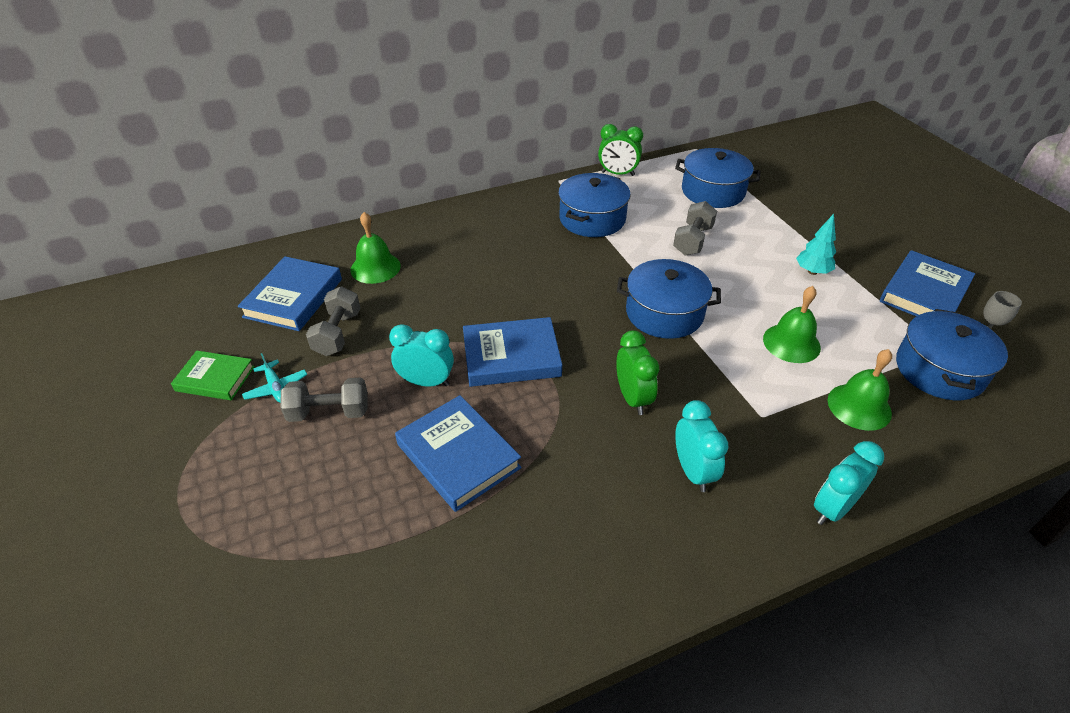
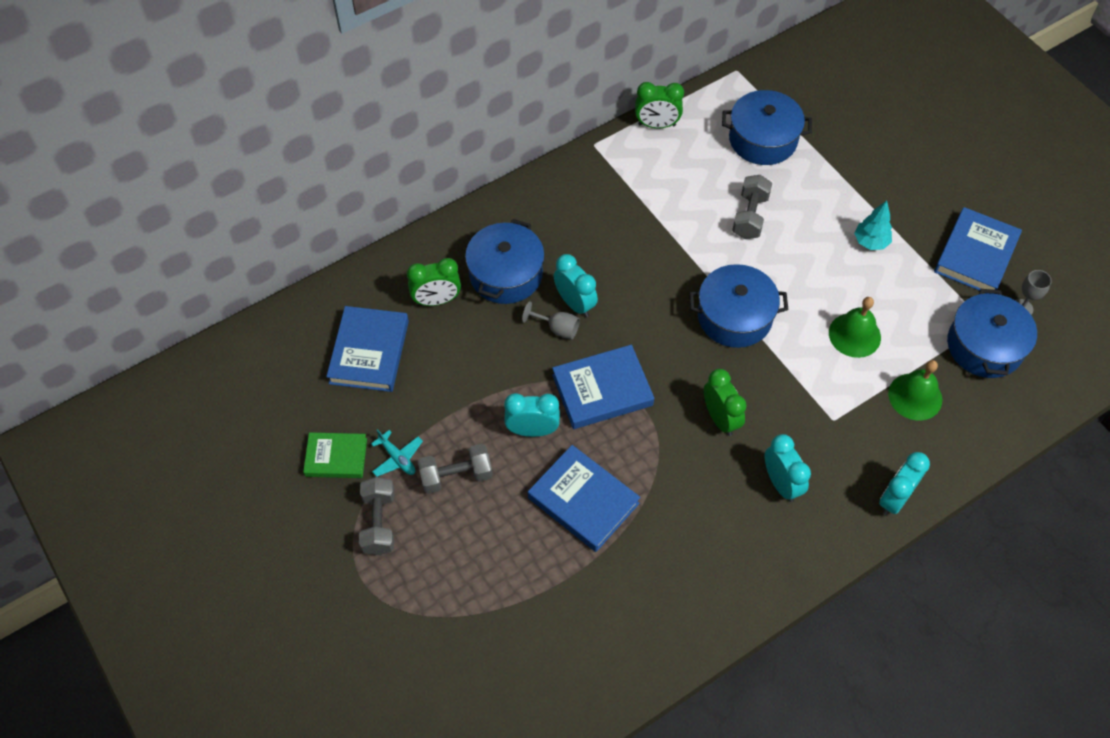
camera: 10 degrees left, 15 degrees up
grey dumbbell [306,287,360,356] -> grey dumbbell moved to [359,477,395,555]
green bell [350,212,401,284] -> green clock [407,258,461,306]
blue pot [558,173,631,237] -> blue pot moved to [465,219,545,304]
none -> grey goblet [522,301,580,339]
none -> turquoise clock [554,254,598,317]

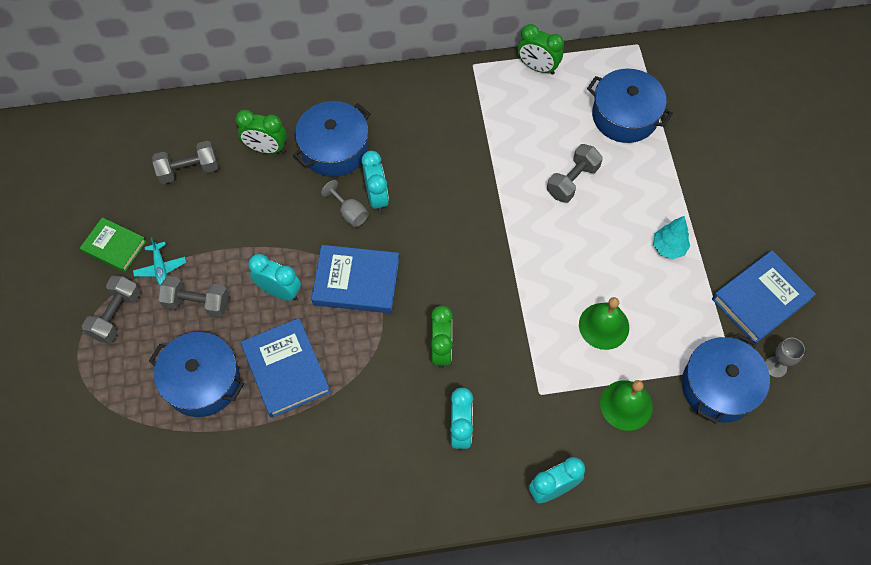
camera: 25 degrees right, 5 degrees up
blue book [326,306,409,392] -> grey dumbbell [152,141,218,184]
blue pot [689,264,788,348] -> blue pot moved to [149,332,244,417]

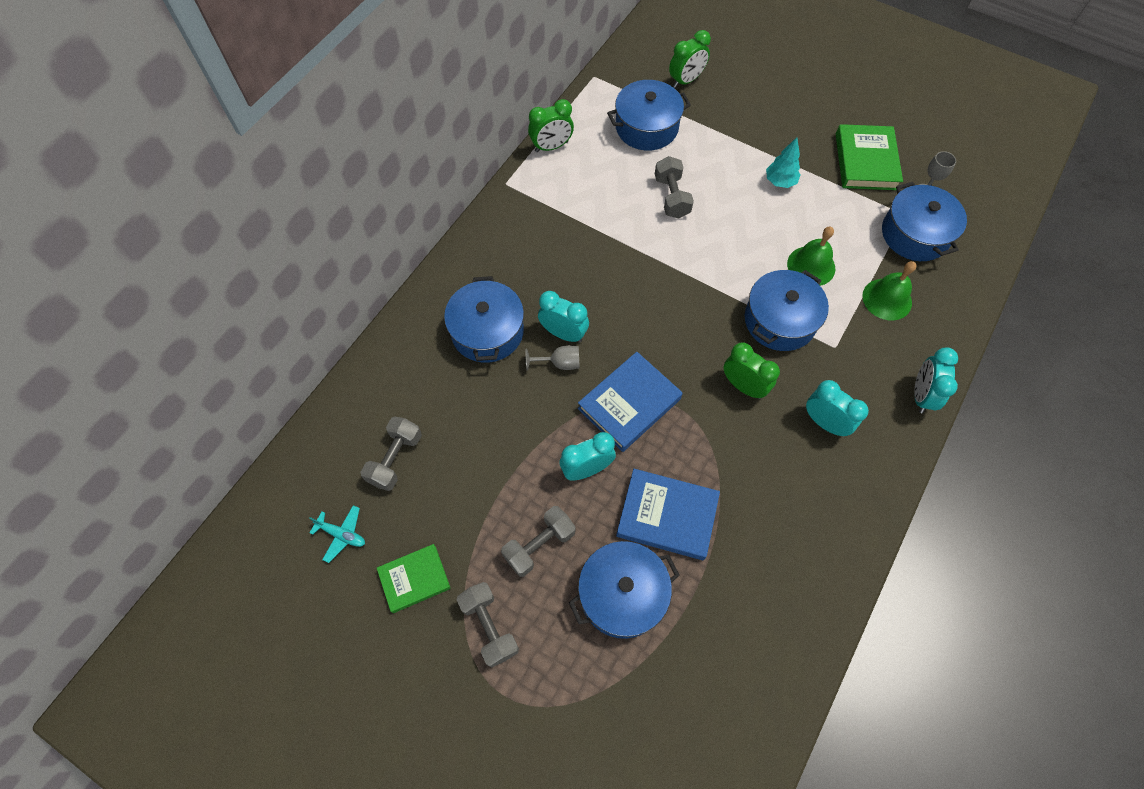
camera: 50 degrees left, 0 degrees up
turquoise plane [133,237,186,285] -> turquoise plane moved to [309,505,365,563]
green clock [235,110,287,154] -> green clock moved to [669,30,711,88]
blue book [712,251,816,343] -> green book [836,124,903,190]
none -> blue pot [745,270,829,351]

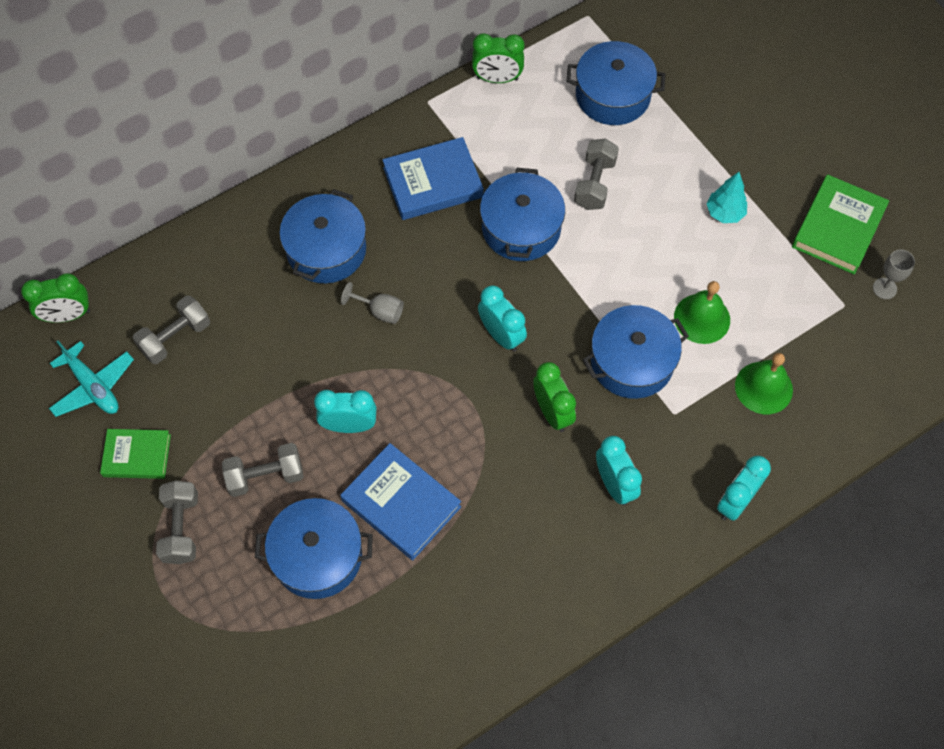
camera: 25 degrees right, 0 degrees up
turquoise plane [309,505,365,563] -> turquoise plane [49,341,134,417], size x1.52
turquoise clock [538,291,589,342] -> turquoise clock moved to [478,285,527,352]
blue book [578,352,683,452] -> blue book moved to [382,137,484,220]
green clock [669,30,711,88] -> green clock moved to [21,273,90,323]
blue pot [882,182,967,261] -> blue pot moved to [480,168,565,261]

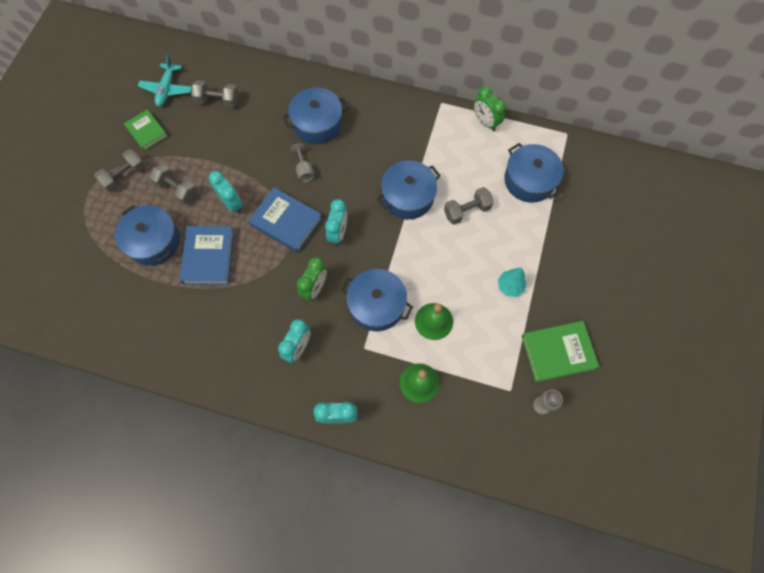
camera: 50 degrees right, 5 degrees up
green clock [21,273,90,323] -> none
blue book [382,137,484,220] -> blue book moved to [248,187,322,253]

